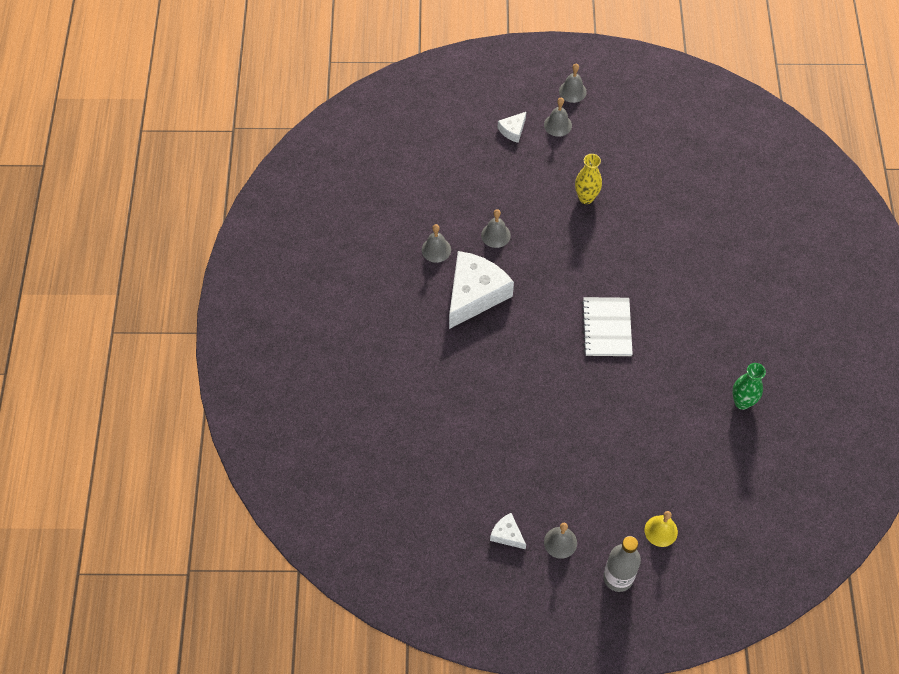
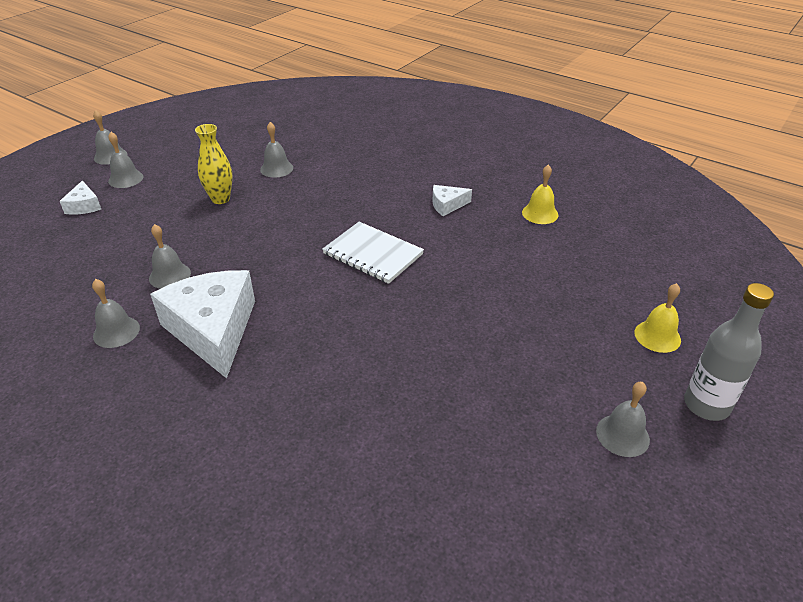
camera: 55 degrees left, 20 degrees down
white cheese [490,513,526,549] -> white cheese moved to [432,185,472,216]
green vase [732,363,766,410] -> yellow bell [522,164,558,224]
none -> grey bell [260,122,293,178]

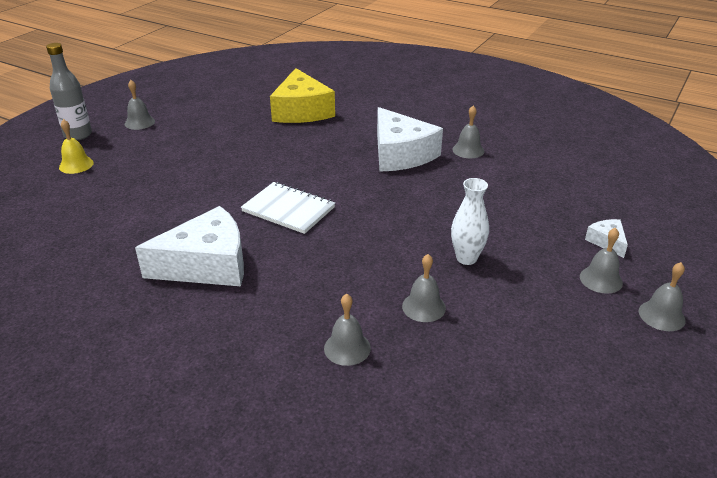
camera: 175 degrees right, 5 degrees down
grey bell [149,224,191,289] -> grey bell moved to [324,294,371,366]
yellow vase [195,124,233,204] -> white vase [451,178,489,265]
white cheese [432,185,472,216] -> white cheese [135,206,244,286], size x2.22
yellow bell [522,164,558,224] -> none
none -> yellow cheese [270,68,335,123]

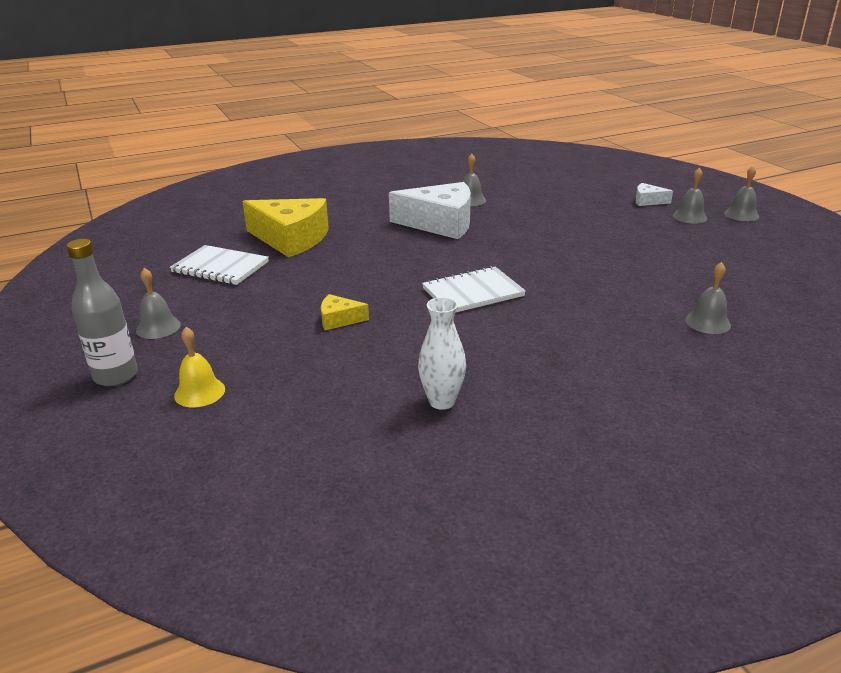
camera: 55 degrees left, 5 degrees down
white cheese [135,206,244,286] -> none
grey bell [402,254,446,322] -> none
white vase [451,178,489,265] -> white vase moved to [418,297,466,410]
none -> white notebook [170,245,269,285]
none -> yellow cheese [321,294,369,330]

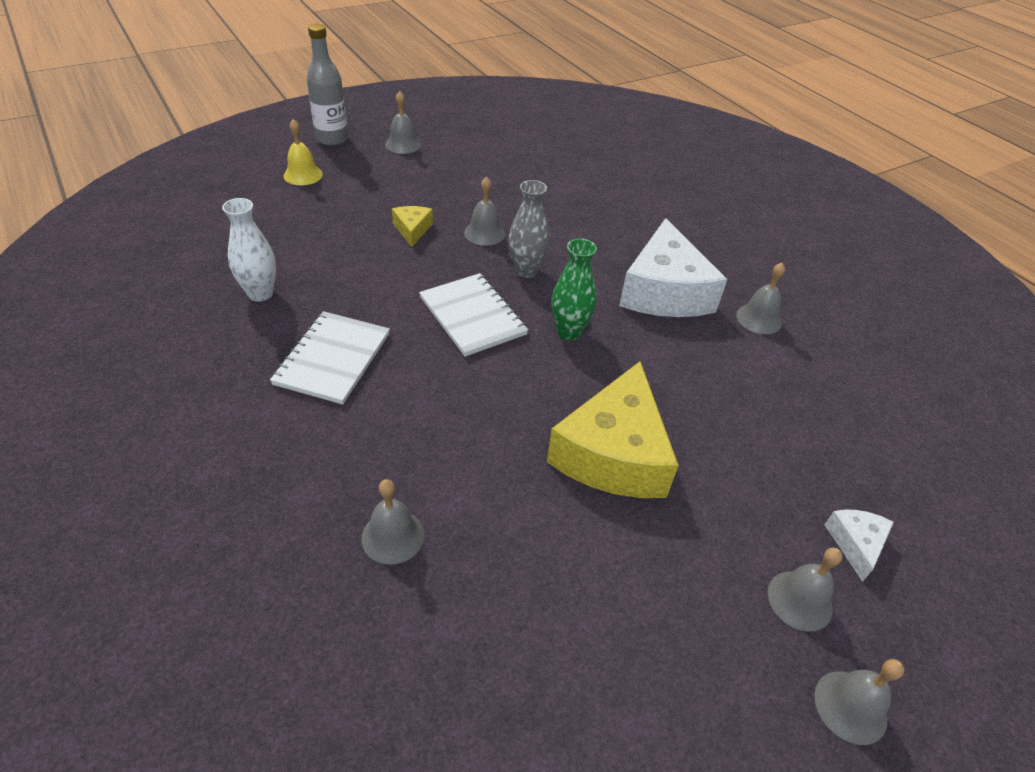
camera: 80 degrees right, 15 degrees up
white notebook [170,245,269,285] -> white notebook moved to [270,311,390,404]
yellow cheese [242,198,329,257] -> yellow cheese moved to [547,361,679,498]
none -> grey bell [464,177,505,246]
none -> grey vase [508,180,550,278]
none -> green vase [551,239,597,341]

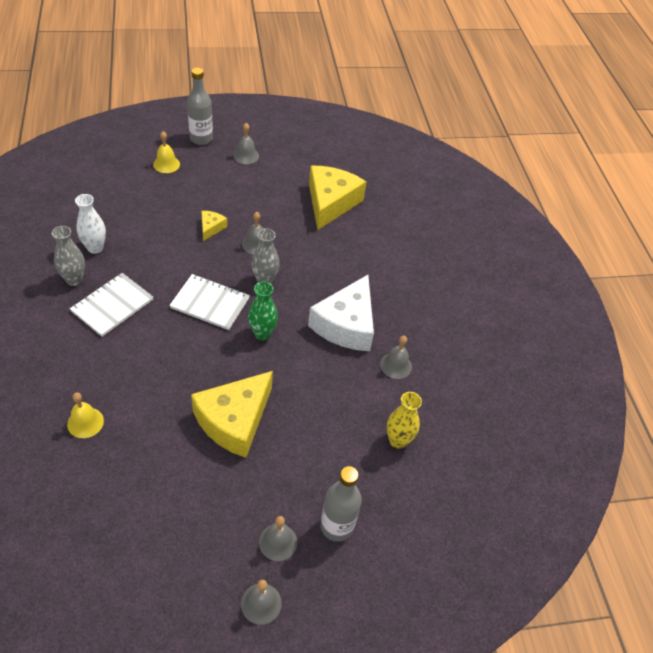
camera: 20 degrees right, 5 degrees up
grey bell [361,479,424,565] -> yellow bell [67,392,104,438]
white notebook [419,273,528,357] -> white notebook turned 60 degrees counterclockwise [169,274,250,330]
white cheese [824,509,894,582] -> grey bottle [320,466,362,542]
none -> grey vase [52,226,85,286]
none -> yellow cheese [309,166,366,230]
none -> yellow vase [387,392,422,449]

